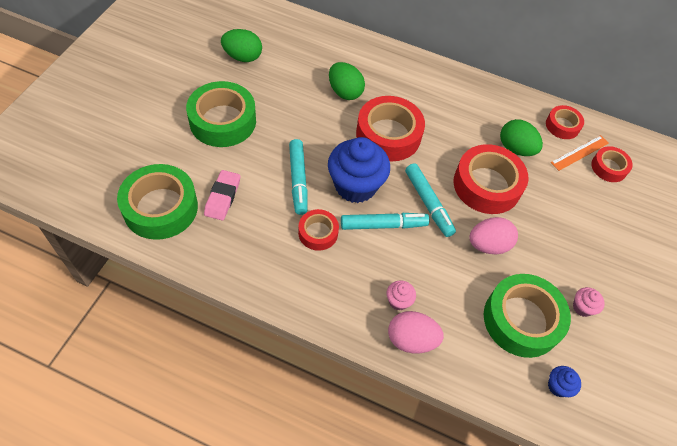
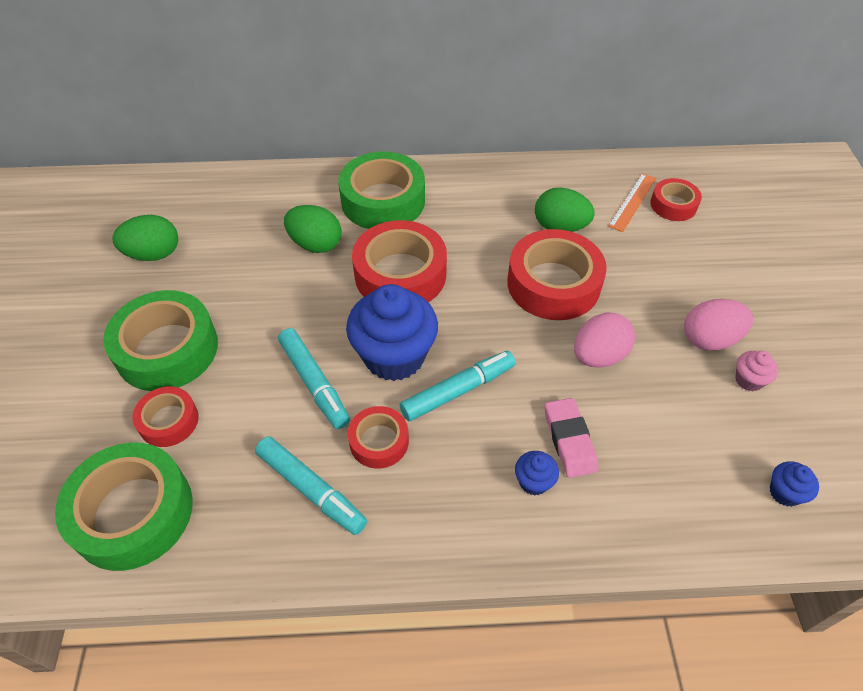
camera: 20 degrees left, 5 degrees down
pink eraser [204,170,240,221] -> pink eraser moved to [545,398,598,478]
pink cupcake [387,280,416,311] -> blue cupcake [515,451,559,496]
pink egg [388,311,444,353] -> pink egg moved to [684,299,753,351]
turquoise marker [405,163,456,237] -> turquoise marker moved to [255,436,367,535]
green tape [484,274,571,358] -> green tape moved to [338,151,425,229]
red tape [546,105,584,139] -> red tape moved to [133,386,199,447]

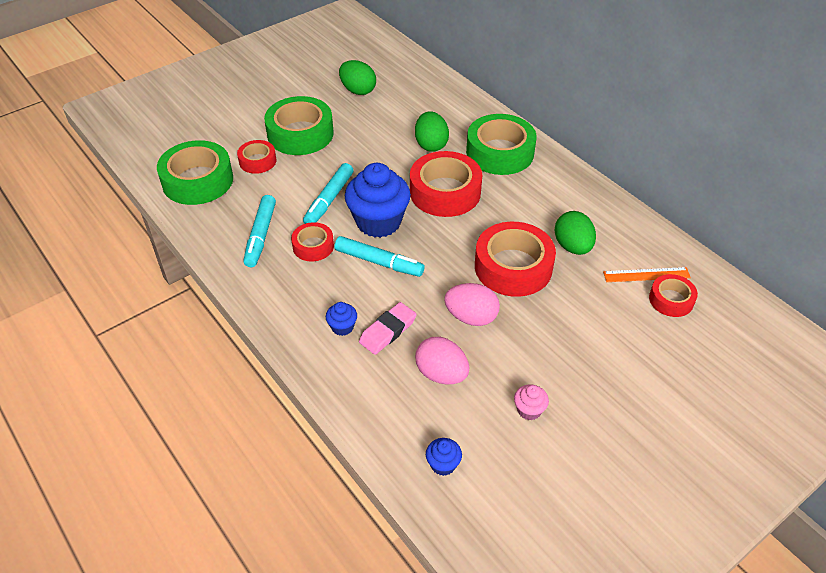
camera: 55 degrees right, 5 degrees down
pink egg [684,299,753,351] -> pink egg moved to [415,337,469,385]

